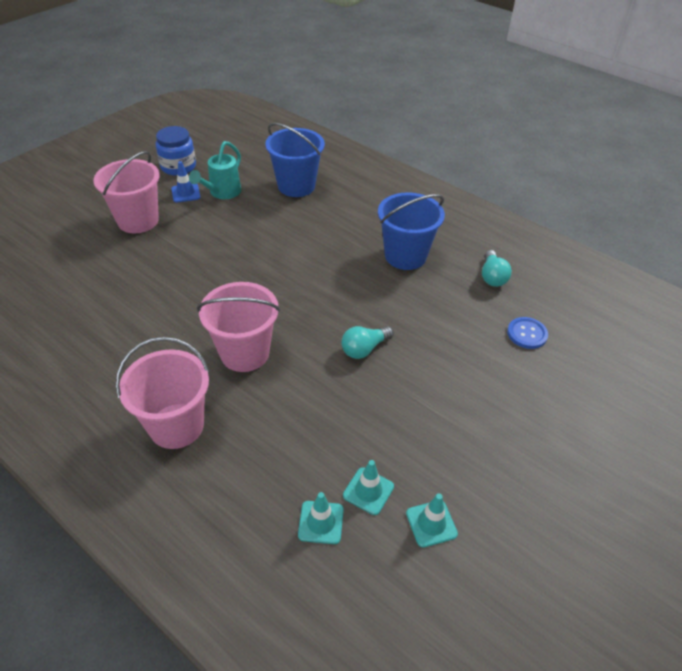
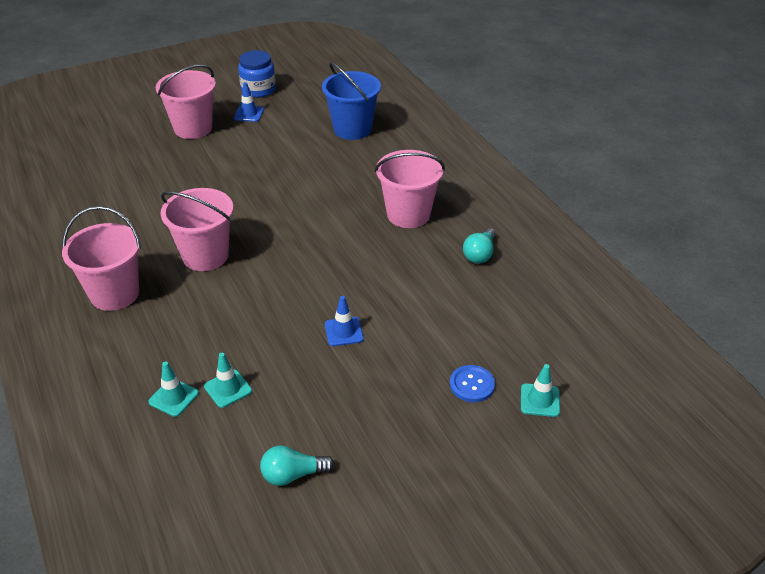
camera: 25 degrees right, 5 degrees down
turquoise watering can [189,141,241,199] -> none
turquoise light bulb [342,326,393,359] -> turquoise light bulb moved to [260,445,335,486]
blue bucket [378,192,445,270] -> pink bucket [375,150,445,228]
turquoise traffic cone [406,493,458,548] -> turquoise traffic cone moved to [521,364,560,417]
blue button [507,317,548,349] -> blue button moved to [450,365,495,402]
none -> blue traffic cone [325,296,364,346]

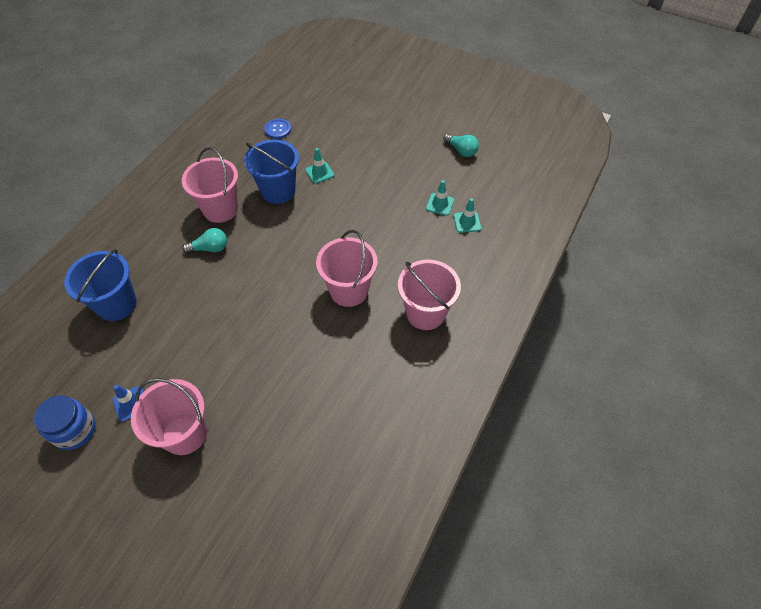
camera: 125 degrees left, 15 degrees up
blue traffic cone [325,296,364,346] -> none
blue button [450,365,495,402] -> blue button moved to [264,119,291,139]
turquoise light bulb [463,228,496,263] -> turquoise light bulb moved to [182,228,227,253]
turquoise traffic cone [521,364,560,417] -> turquoise traffic cone moved to [305,148,334,184]
none -> blue bucket [244,140,299,204]

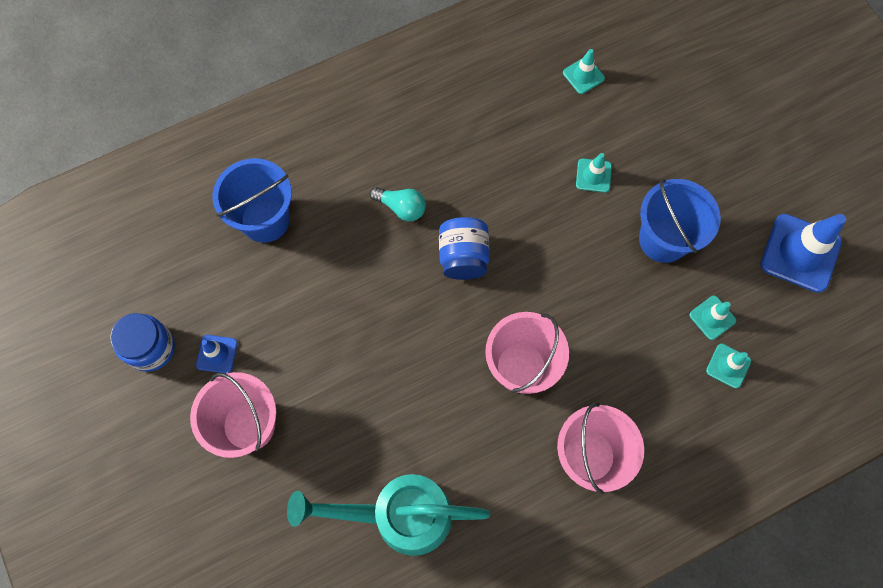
camera: 35 degrees right, 15 degrees up
pink bucket [182,147,238,223] -> none
blue bucket [244,140,299,204] -> blue bucket moved to [639,179,721,263]
blue button [264,119,291,139] -> turquoise traffic cone [563,49,605,94]
turquoise light bulb [444,134,479,157] -> blue traffic cone [761,214,846,293]
none -> turquoise watering can [287,474,490,556]
none -> blue jar [439,217,489,280]

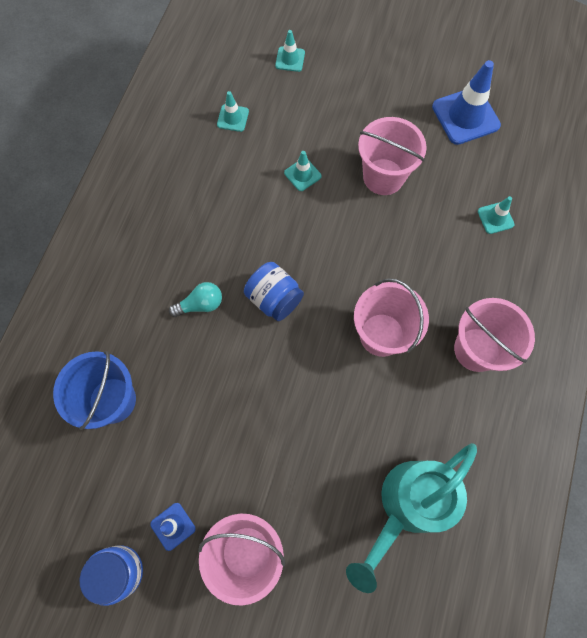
camera: 45 degrees left, 0 degrees up
blue bucket [639,179,721,263] -> pink bucket [358,117,427,195]
turquoise traffic cone [689,296,736,340] -> turquoise traffic cone moved to [275,30,305,72]

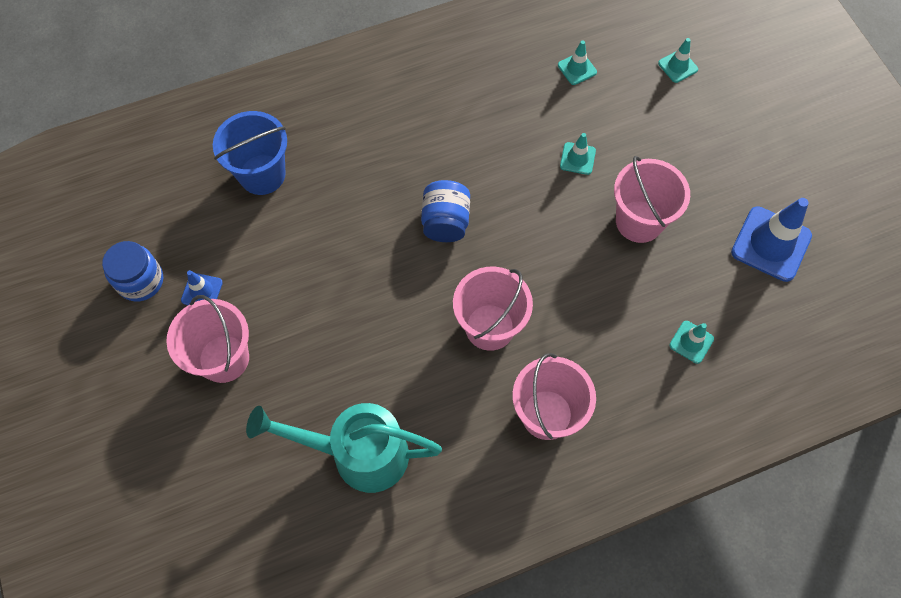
camera: 50 degrees right, 5 degrees down
turquoise light bulb [169,282,222,317] -> none

